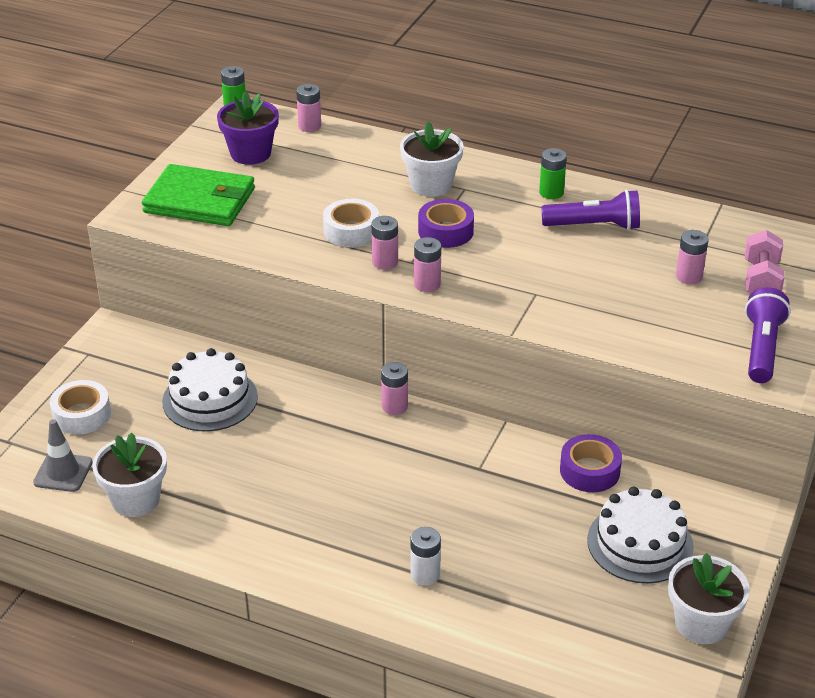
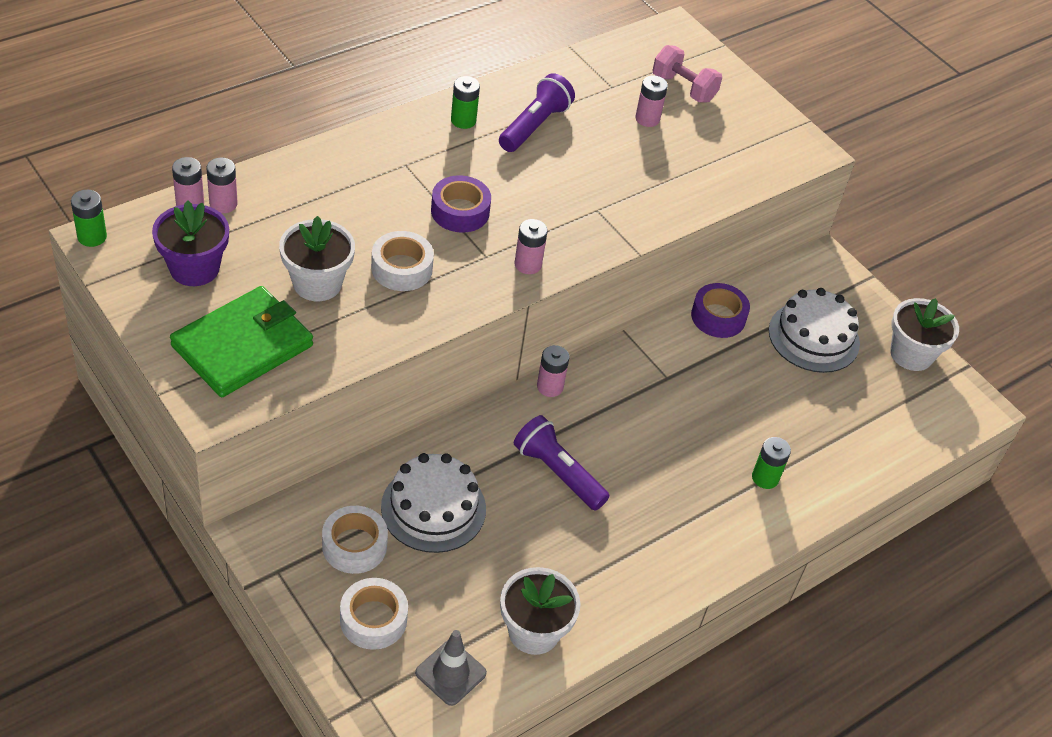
camera: 65 degrees left, 10 degrees up
pink battery [371,216,398,270] -> pink battery moved to [206,158,238,213]
white flower pot [400,122,463,197] -> white flower pot moved to [279,216,355,301]
white battery [410,527,441,586] -> green battery [752,437,791,489]
purple flashlight [745,287,791,383] -> purple flashlight moved to [514,415,610,511]
none -> white tape [322,506,388,574]

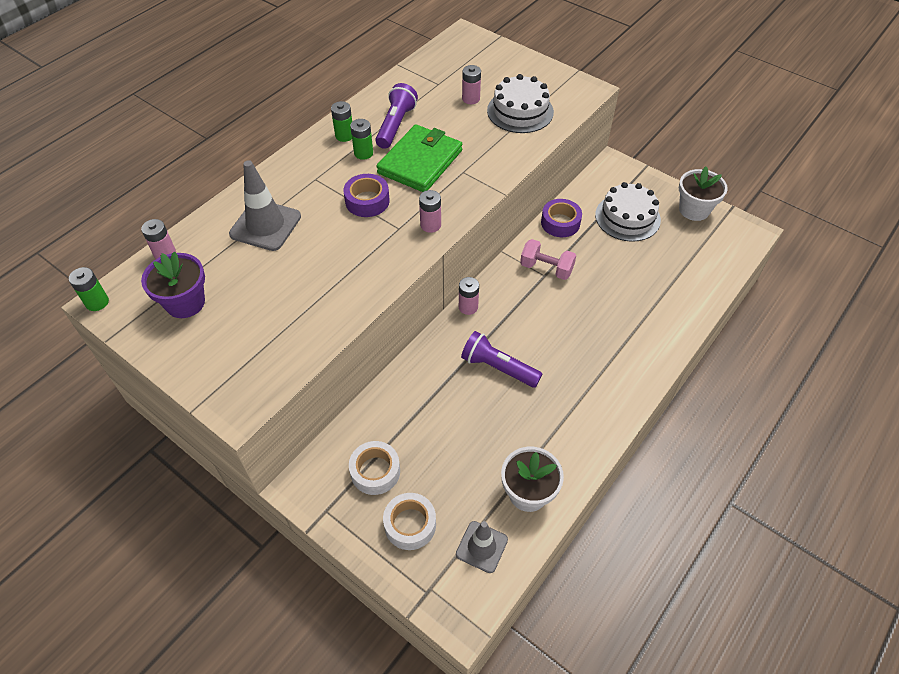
camera: 10 degrees left, 5 degrees up
green wallet [170,286,313,397] -> green wallet moved to [376,124,462,192]
pink battery [206,158,238,213] -> none
white flower pot [279,216,355,301] -> none
white tape [371,231,434,291] -> none
white cake [381,453,486,553] -> white cake moved to [487,74,554,133]
pink dumbbell [652,45,722,103] -> pink dumbbell moved to [520,239,576,280]
green battery [752,437,791,489] -> green battery moved to [350,119,373,160]
none -> grey traffic cone [229,160,301,251]

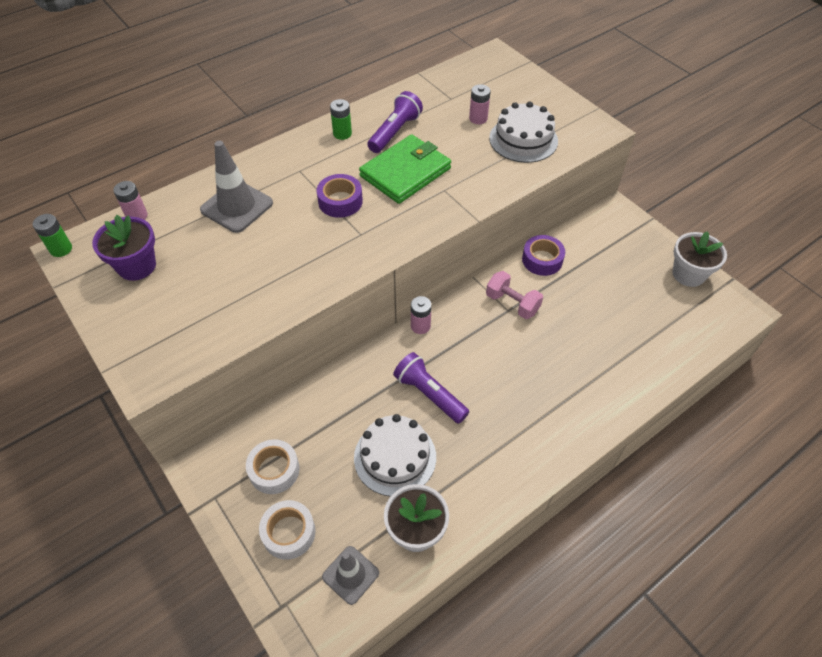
camera: 15 degrees right, 0 degrees up
green battery [350,119,373,160] -> none
pink battery [419,190,441,233] -> none
white cake [595,182,661,242] -> white cake moved to [354,414,436,497]

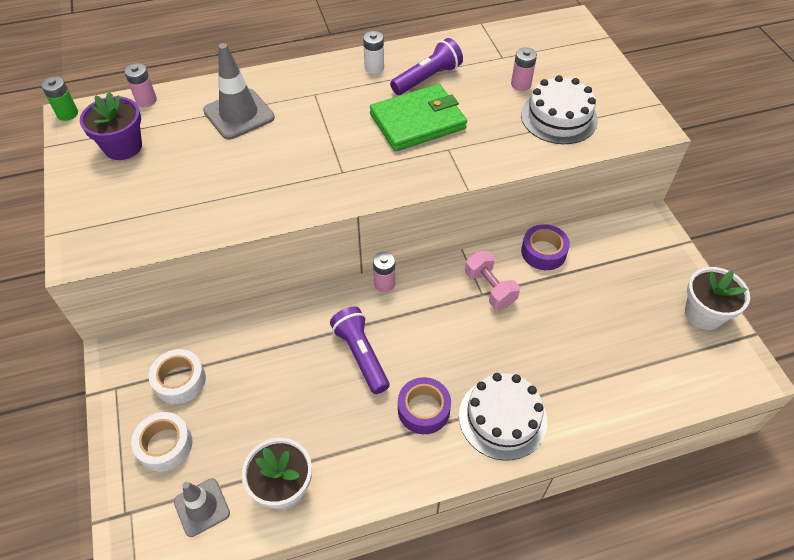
camera: 20 degrees right, 0 degrees up
purple tape [317,174,363,218] -> purple tape moved to [398,377,451,434]
green battery [330,99,352,140] -> white battery [363,31,384,74]
white cake [354,414,436,497] -> white cake moved to [459,373,547,461]

